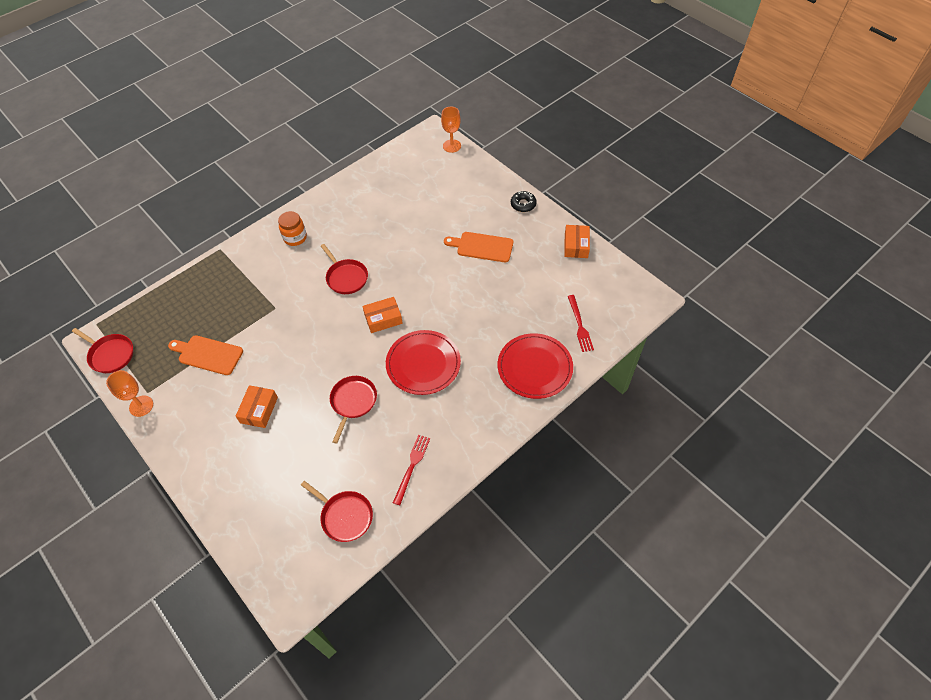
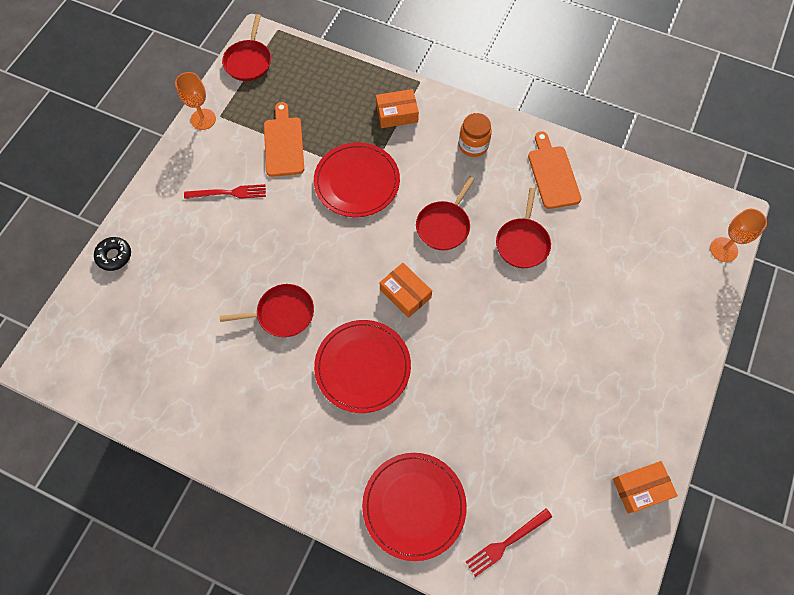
camera: 65 degrees right, 10 degrees up
orange box [236,385,278,428] -> orange box moved to [376,89,419,128]
red pan [301,481,373,542] -> red pan moved to [496,188,551,268]
red fork [393,435,430,505] -> red fork moved to [184,184,266,199]
orange cutting board [444,232,513,262] -> orange cutting board moved to [528,131,581,209]
black donut [511,191,537,212] -> black donut moved to [94,237,131,271]
none -> red plate [314,142,400,217]

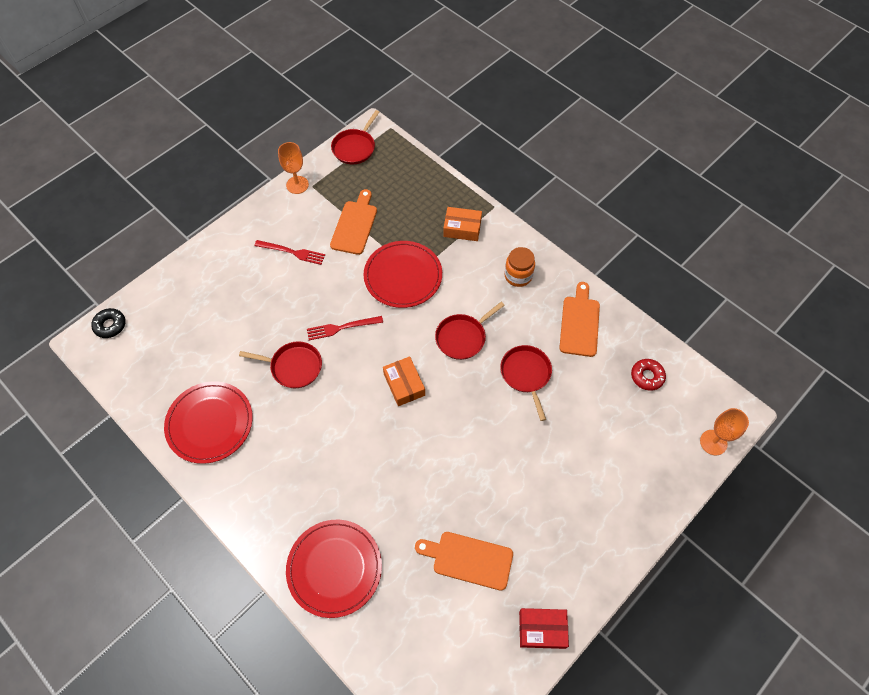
camera: 20 degrees right, 5 degrees down
black donut [94,237,131,271] -> black donut moved to [91,308,126,338]
red plate [314,320,411,413] -> red plate moved to [164,381,253,464]
red fork [466,508,552,577] -> red fork moved to [307,316,383,340]
red pan [496,188,551,268] -> red pan turned 135 degrees clockwise [500,345,552,421]
orange box [613,461,678,514] -> red box [519,608,569,649]
none -> orange cutting board [415,532,513,591]
none -> red donut [631,359,666,391]

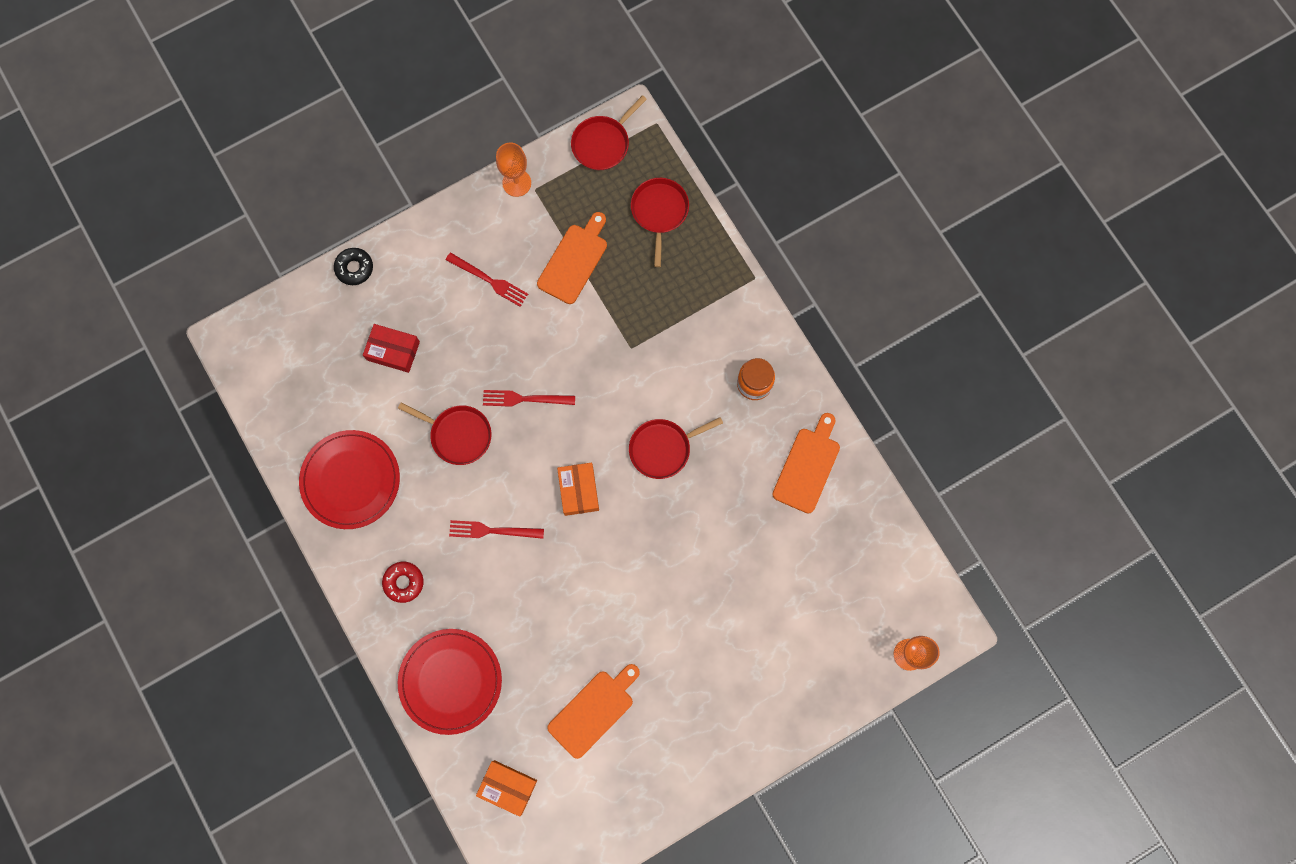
camera: 15 degrees right, 15 degrees up
black donut [91,308,126,338] -> black donut moved to [334,248,373,285]
red plate [364,241,442,308] -> none
orange cutting board [415,532,513,591] -> orange cutting board turned 105 degrees clockwise [547,664,640,759]
orange box [443,207,482,241] -> orange box moved to [476,760,537,817]
red pan [500,345,552,421] -> red pan moved to [631,178,689,267]
red box [519,608,569,649] -> red box moved to [363,324,420,373]
red donut [631,359,666,391] -> red donut moved to [382,562,423,603]
none -> red fork [449,520,544,539]

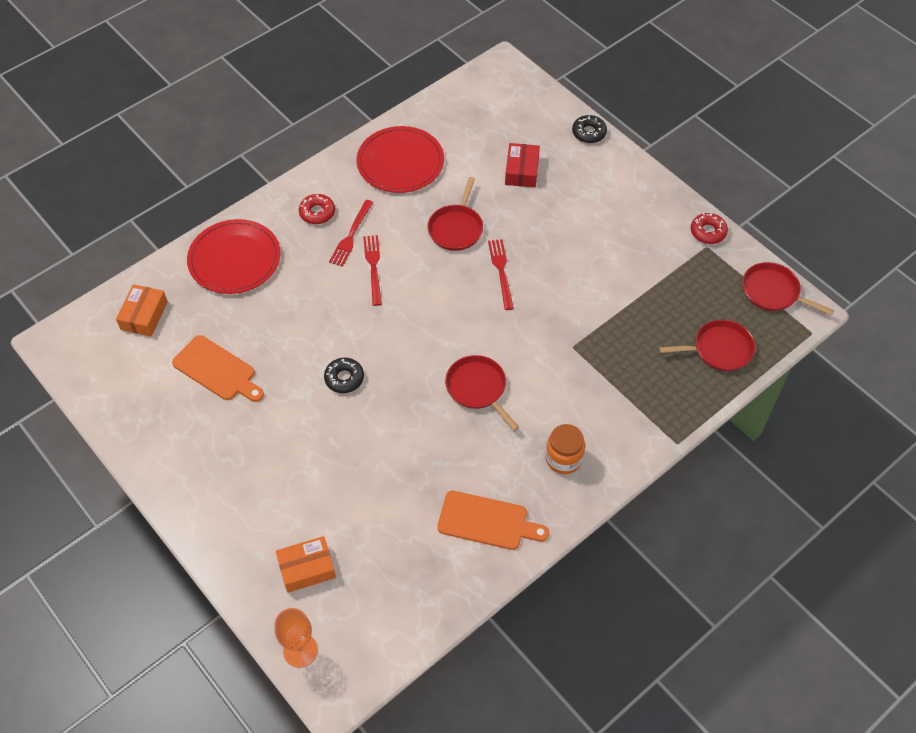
camera: 80 degrees right, 20 degrees down
red fork [446,252,528,307] -> red fork moved to [329,200,374,267]
orange goblet [496,143,531,197] -> red donut [691,213,728,244]
orange cutting board [537,212,607,304] -> none
orange box [557,463,599,516] -> orange box moved to [276,536,336,593]
none -> black donut [324,358,364,393]

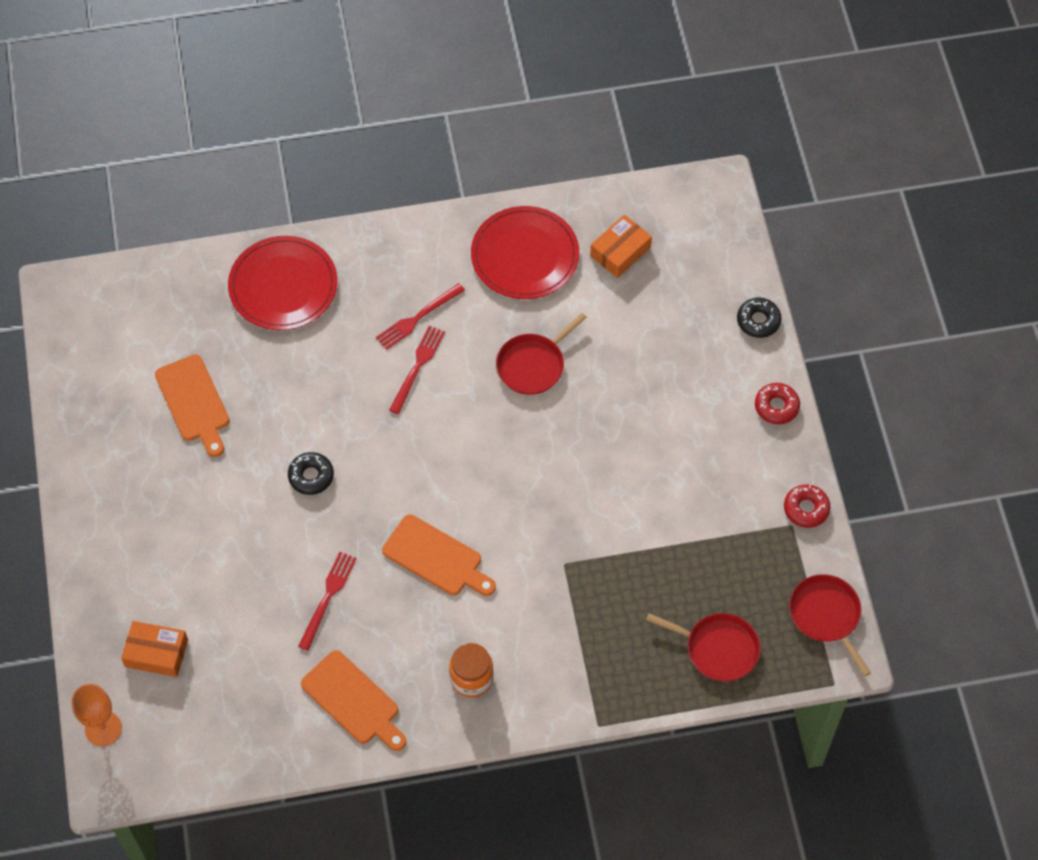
camera: 30 degrees right, 5 degrees up
orange box [116,284,168,336] -> orange box moved to [590,215,652,278]
red donut [299,194,335,224] -> red donut moved to [755,383,800,424]
red pan [445,355,519,431] -> orange cutting board [382,514,496,596]
red fork [488,239,514,310] -> red fork moved to [298,552,357,651]
red box [505,143,540,188] -> none

